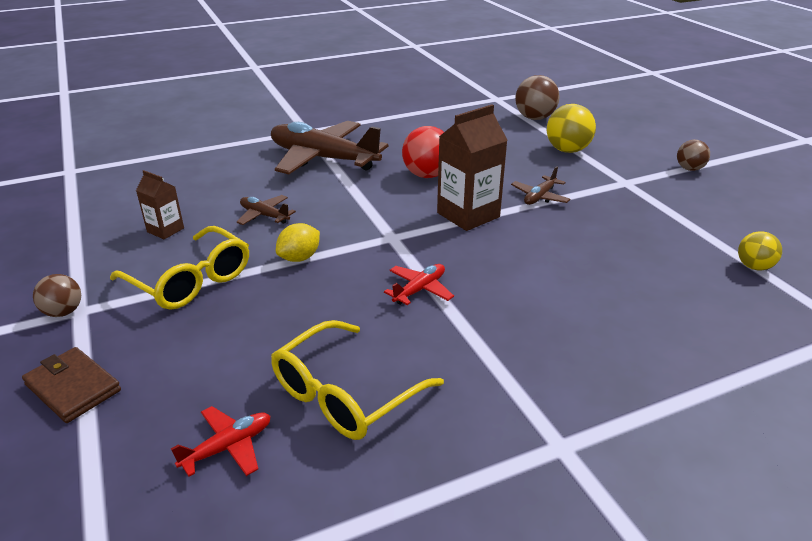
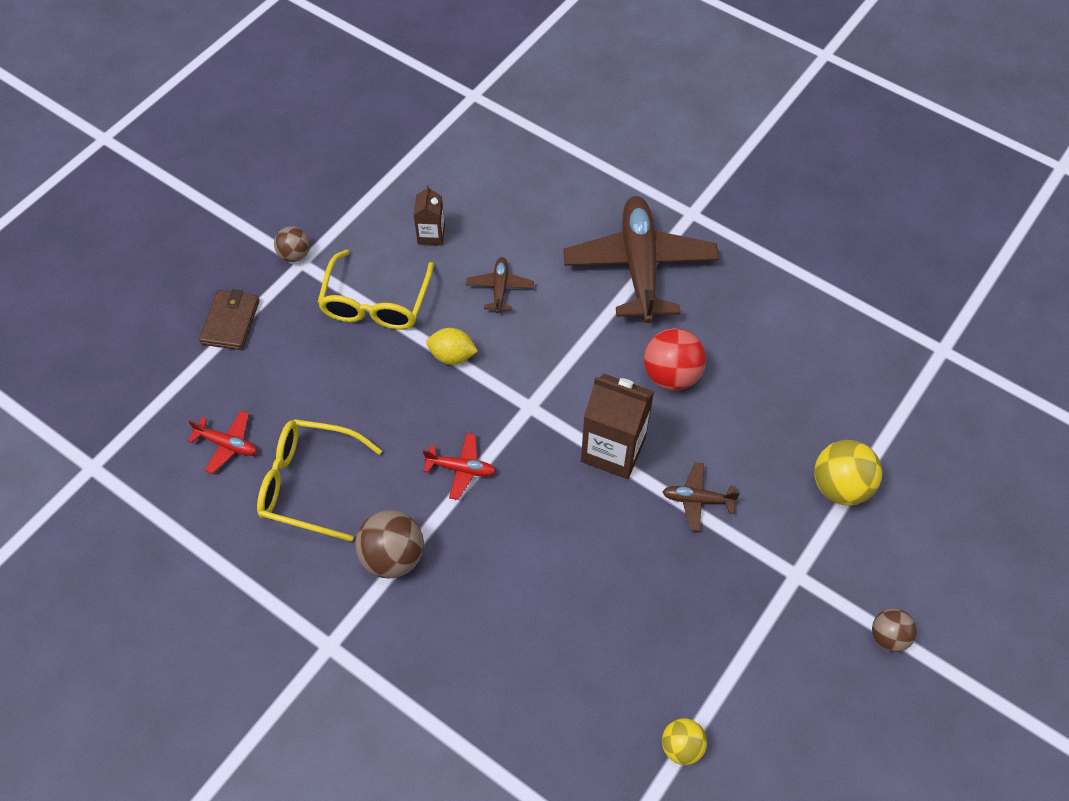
camera: 60 degrees right, 25 degrees up
brown ball [515,75,560,120] -> brown ball moved to [355,510,424,578]

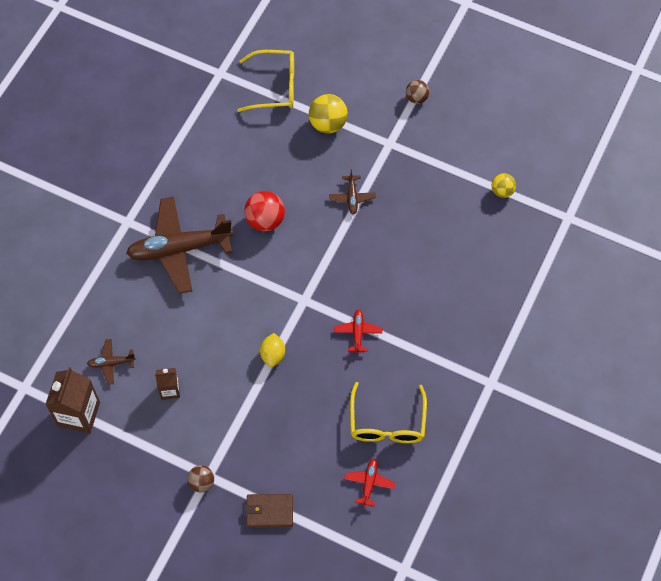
camera: 100 degrees left, 5 degrees up
yellow glasses [317,250,434,330] -> yellow glasses moved to [237,50,294,112]
brown ball [355,510,424,578] -> none
brown plane [466,257,534,313] -> brown plane moved to [87,339,136,385]
brown carton [581,373,654,479] -> brown carton moved to [45,367,100,434]

